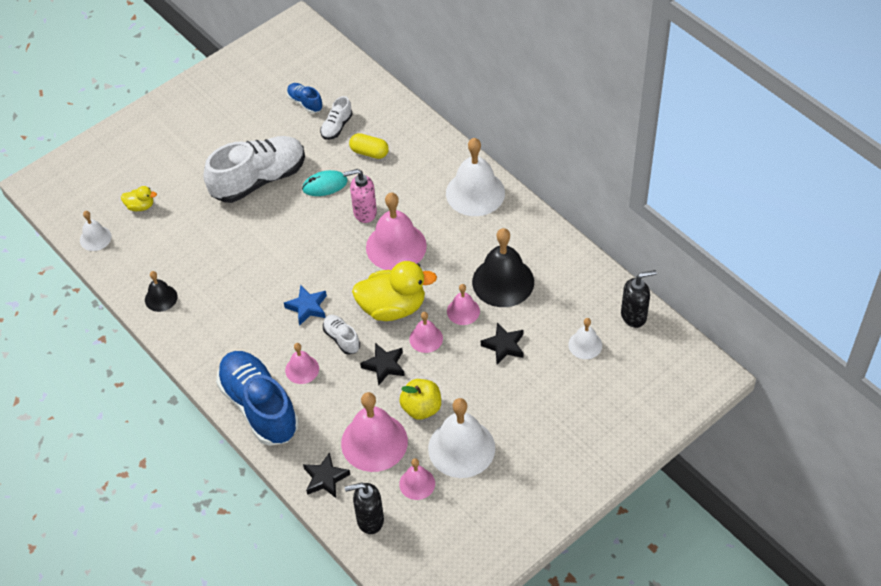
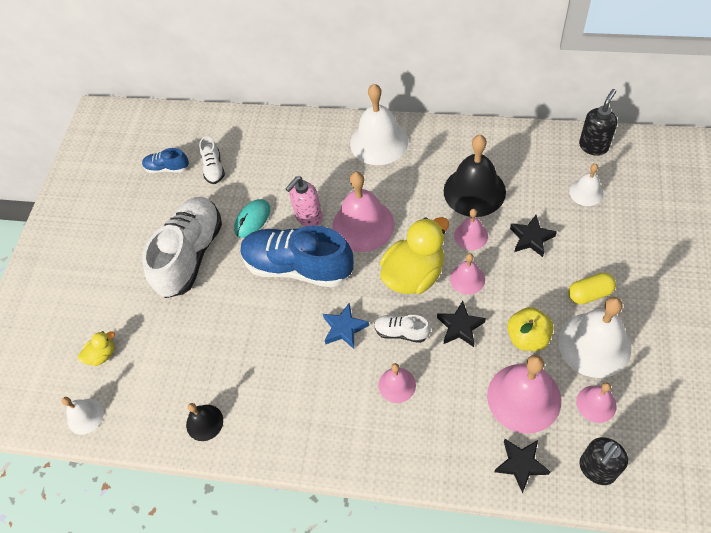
camera: 35 degrees left, 5 degrees up
blue shoe [216,351,299,446] -> blue shoe moved to [240,226,354,288]
yellow capsule [349,133,389,159] -> yellow capsule moved to [568,273,616,304]

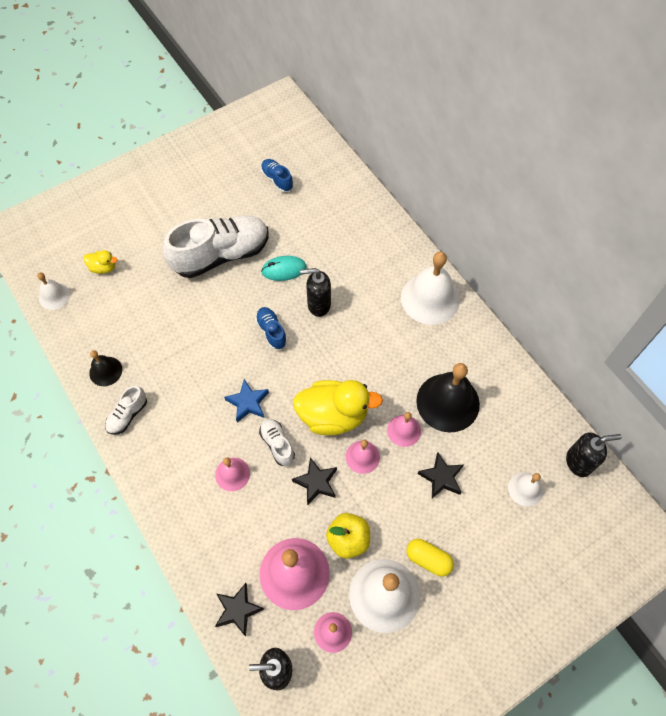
camera: 40 degrees right, 5 degrees up
white shoe [199,136,225,184] -> white shoe moved to [105,386,147,435]
blue shoe [240,226,354,288] -> blue shoe [255,307,287,349], size x0.45
pink soap dispenser [285,176,323,226] -> black soap dispenser [300,268,331,317]
pink bell [332,172,395,252] -> none

